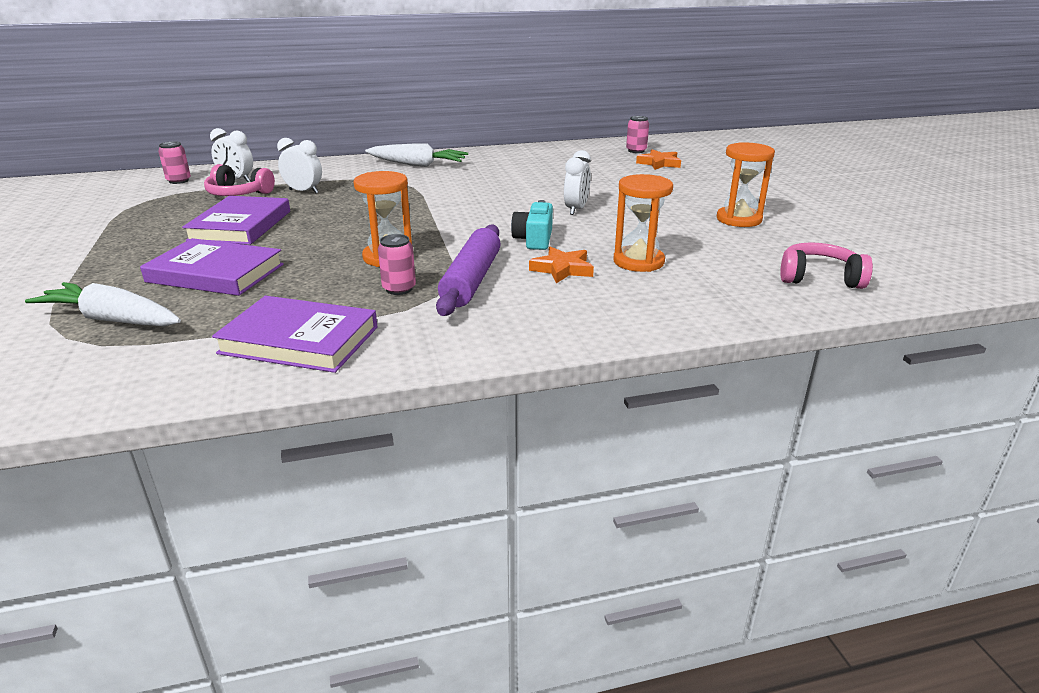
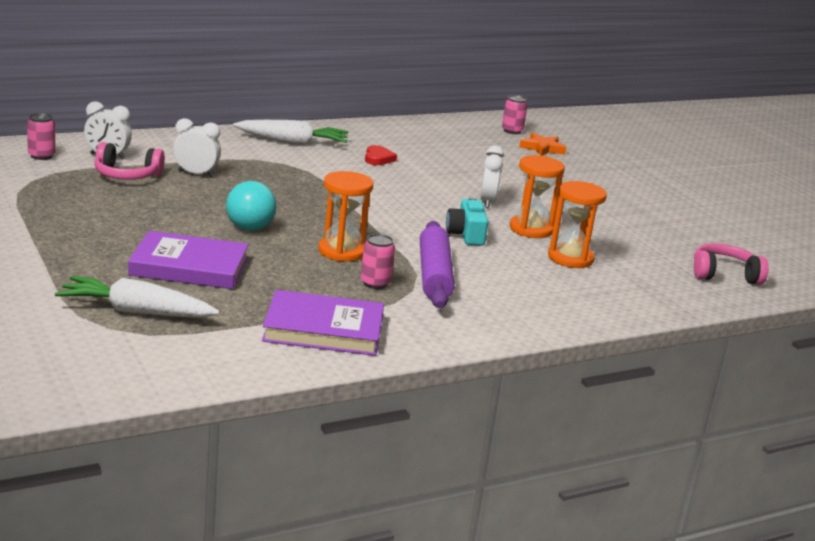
camera: 15 degrees left, 5 degrees down
purple book [182,196,290,245] -> none
orange star [529,247,594,283] -> none
orange hourglass [717,142,775,227] -> orange hourglass moved to [510,155,565,238]
none -> turquoise ball [226,181,276,231]
none -> red heart [365,145,397,165]

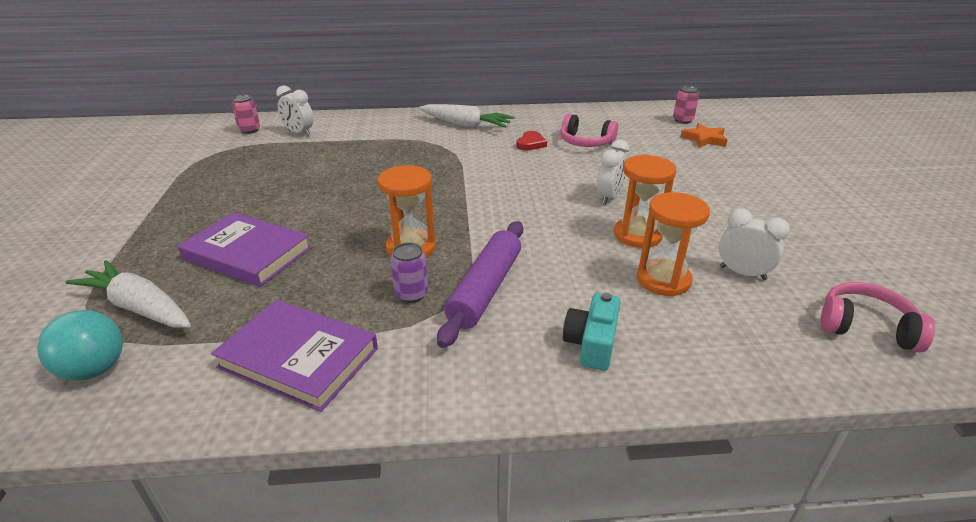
camera: 25 degrees right, 10 degrees up
pink headphones [94,142,165,180] -> pink headphones moved to [560,114,618,147]
white clock [173,118,221,177] -> white clock moved to [719,208,790,280]
turquoise ball [226,181,276,231] -> turquoise ball moved to [37,310,123,381]
pink can [361,234,395,289] -> purple can [390,243,428,303]
turquoise camera [446,197,488,246] -> turquoise camera moved to [563,293,621,371]

